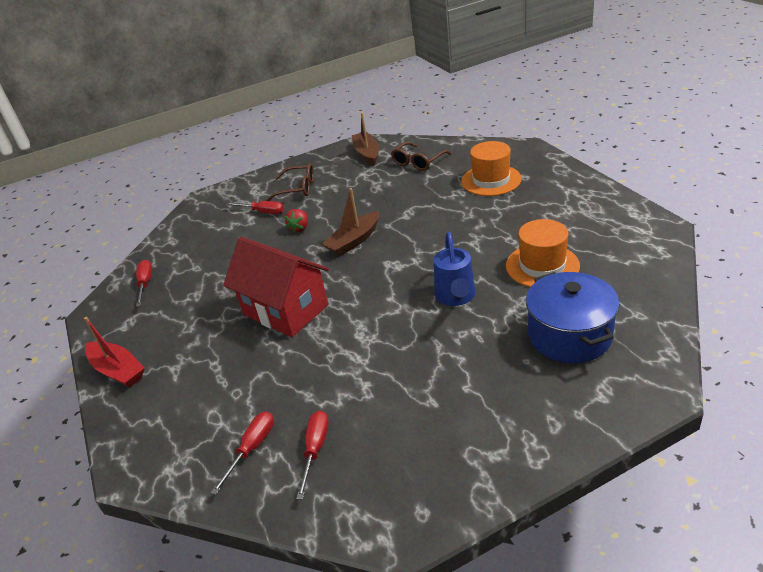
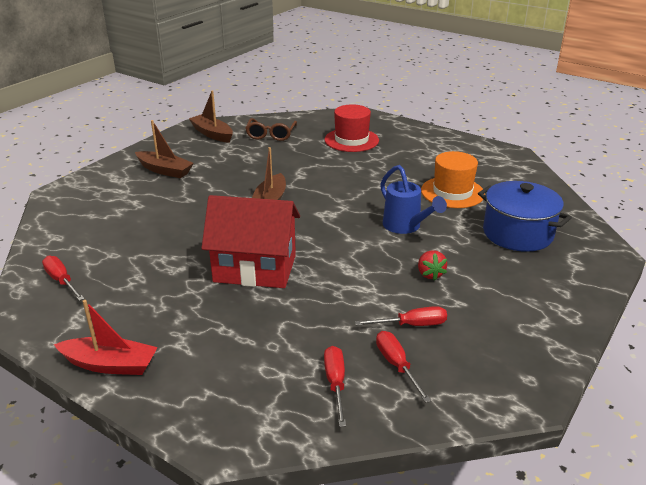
camera: 35 degrees left, 5 degrees down
red screwdriver [226,201,284,214] -> red screwdriver moved to [355,306,447,326]
brown glasses [266,164,314,201] -> brown boat [135,120,194,178]
red strawberry [284,209,308,233] -> red strawberry moved to [418,250,447,281]
orange hat [461,141,522,196] -> red hat [324,104,379,152]

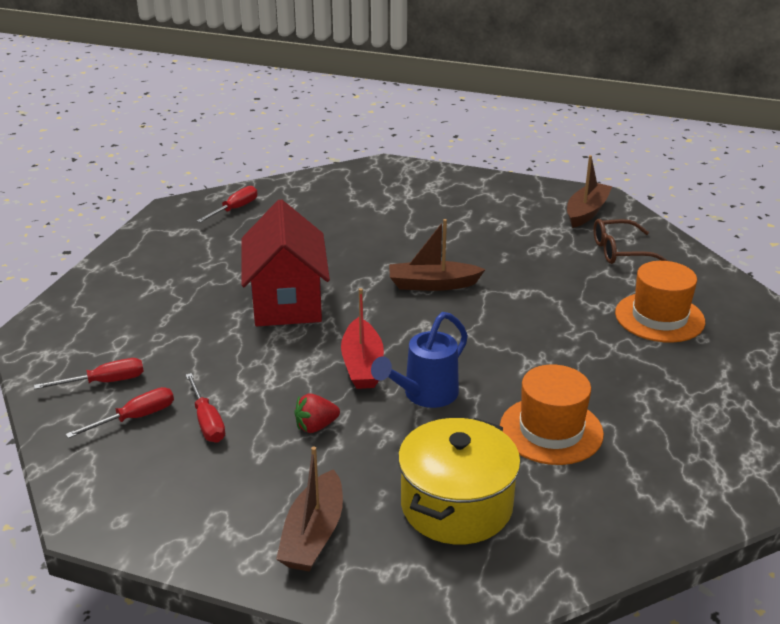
camera: 75 degrees right, 0 degrees up
red boat [54,300,158,375] -> red boat moved to [341,288,384,389]
brown boat [135,120,194,178] -> brown boat moved to [276,446,343,572]
red hat [324,104,379,152] -> orange hat [615,261,705,343]
blue pot [478,181,572,252] -> yellow pot [398,418,521,544]

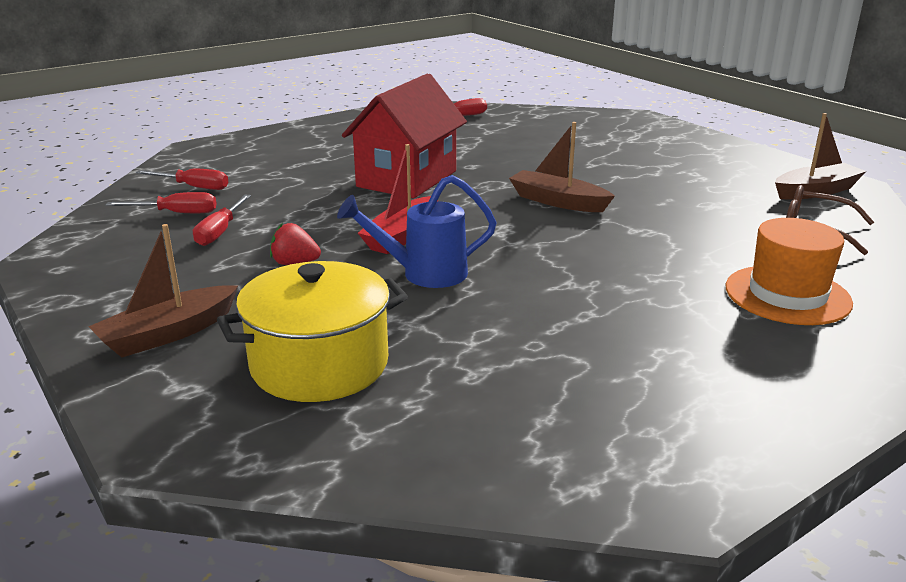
camera: 35 degrees right, 5 degrees down
orange hat [500,364,604,465] -> none

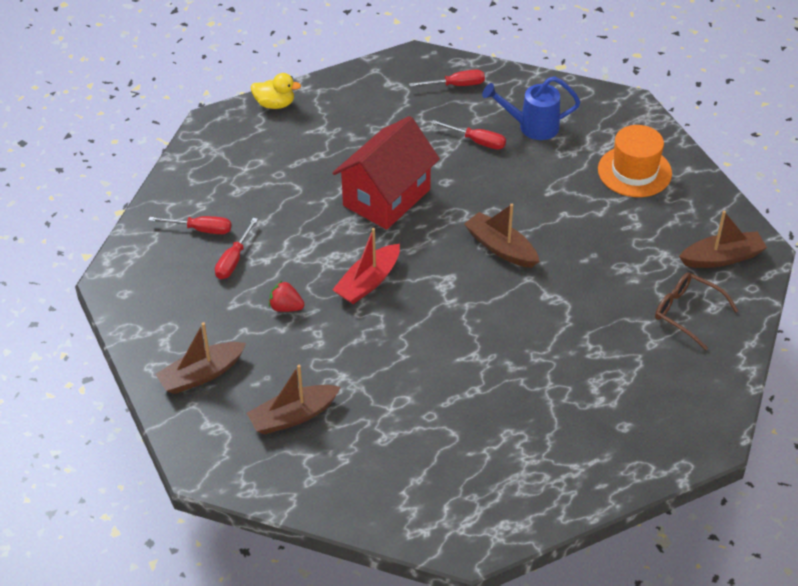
camera: 10 degrees right, 20 degrees up
red screwdriver [135,169,228,190] -> red screwdriver moved to [431,120,506,150]
yellow pot [217,261,408,402] -> brown boat [247,365,341,434]
blue watering can [337,175,497,288] -> blue watering can moved to [482,76,580,140]
orange hat [726,218,853,325] -> orange hat moved to [598,125,672,197]
none -> yellow duck [251,73,301,109]

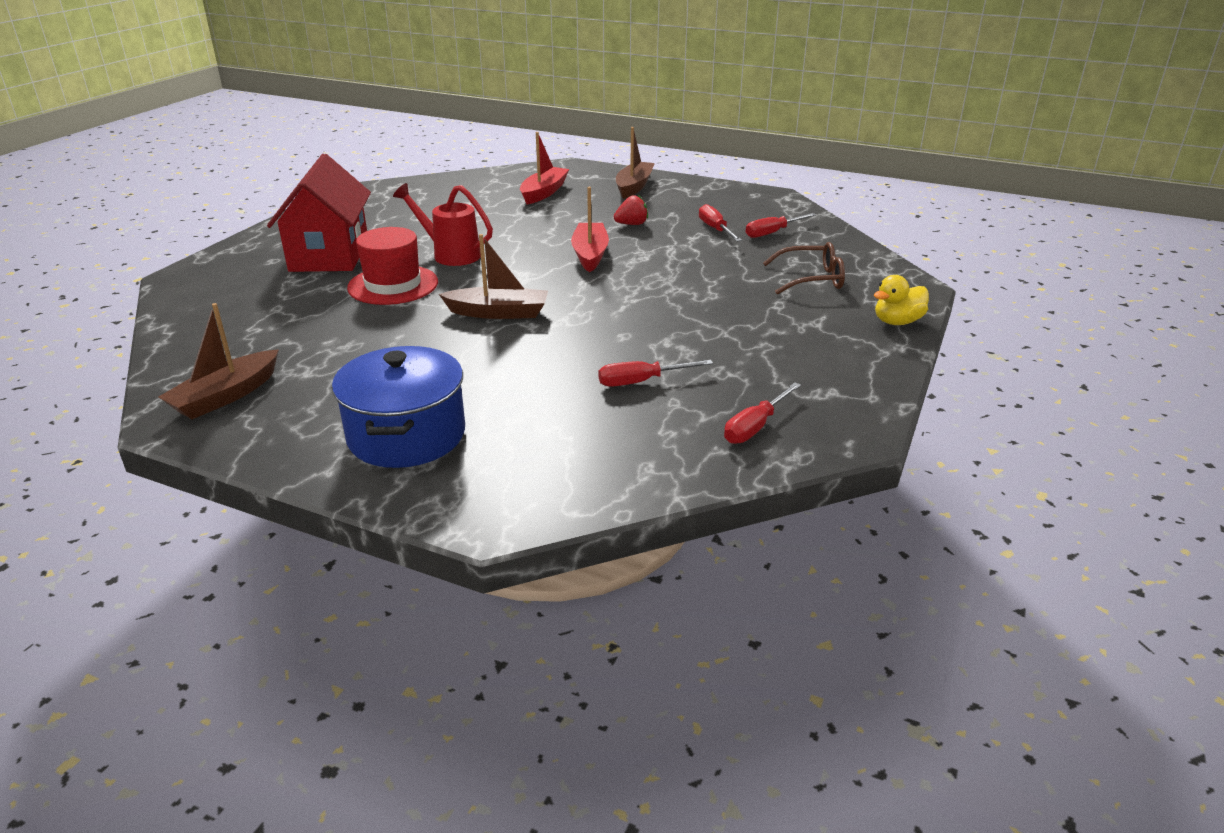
camera: 140 degrees right, 15 degrees down
brown boat [247,365,341,434] -> red boat [520,132,569,205]
red house [332,116,440,230] -> red house moved to [267,154,371,272]
blue watering can [482,76,580,140] -> none
orange hat [598,125,672,197] -> blue pot [332,346,465,468]
brown glasses [655,272,738,350] -> brown glasses moved to [763,242,845,295]
none -> red hat [347,227,438,305]
none -> red watering can [393,183,493,266]

